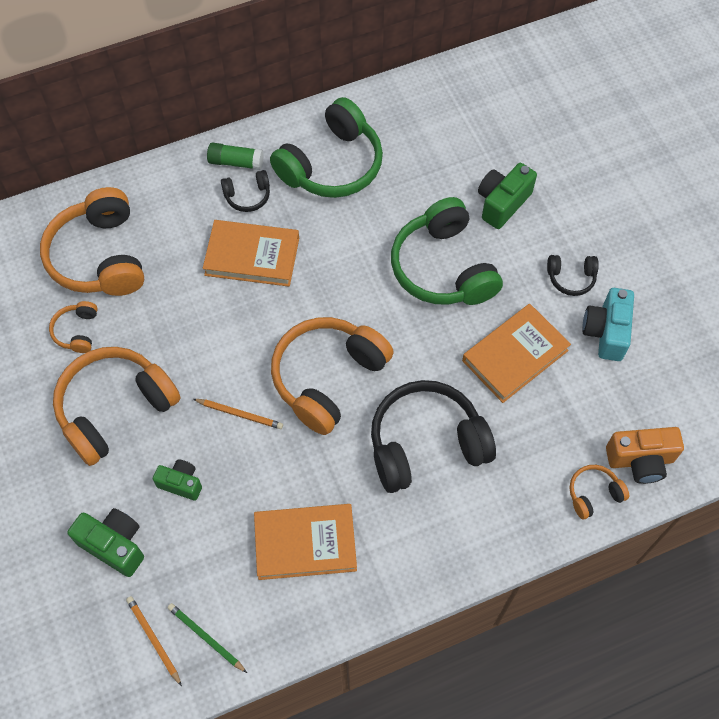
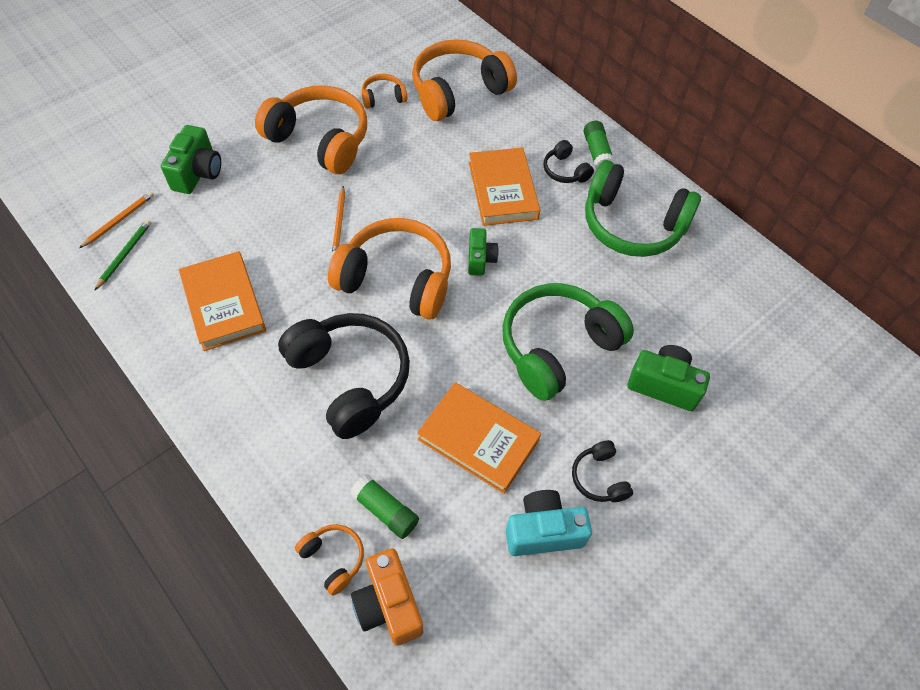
camera: 70 degrees right, 5 degrees down
green camera [153,459,202,501] -> green camera moved to [468,228,499,276]
none -> green glue stick [350,474,419,539]

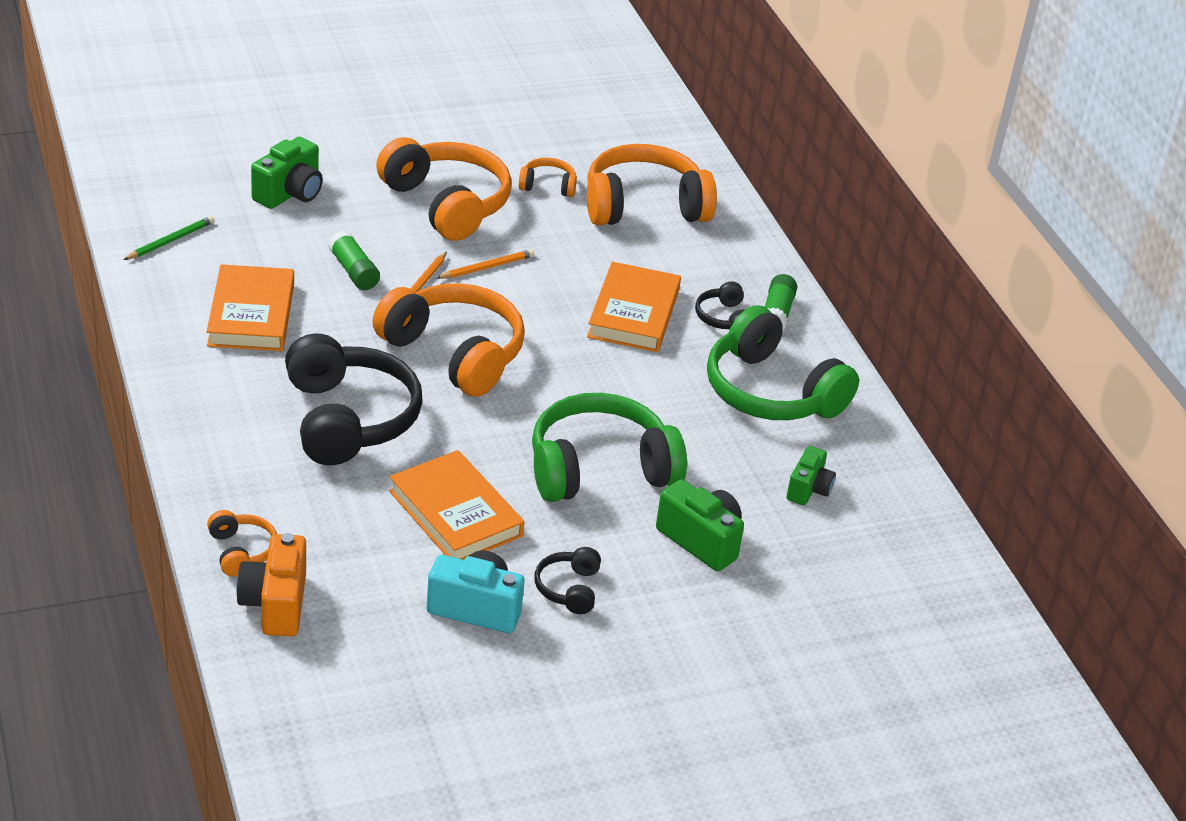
camera: 20 degrees right, 20 degrees down
orange pencil [79,191,154,248] -> orange pencil moved to [436,249,535,279]
green glue stick [350,474,419,539] -> green glue stick moved to [328,230,380,290]
green camera [468,228,499,276] -> green camera moved to [787,446,836,505]

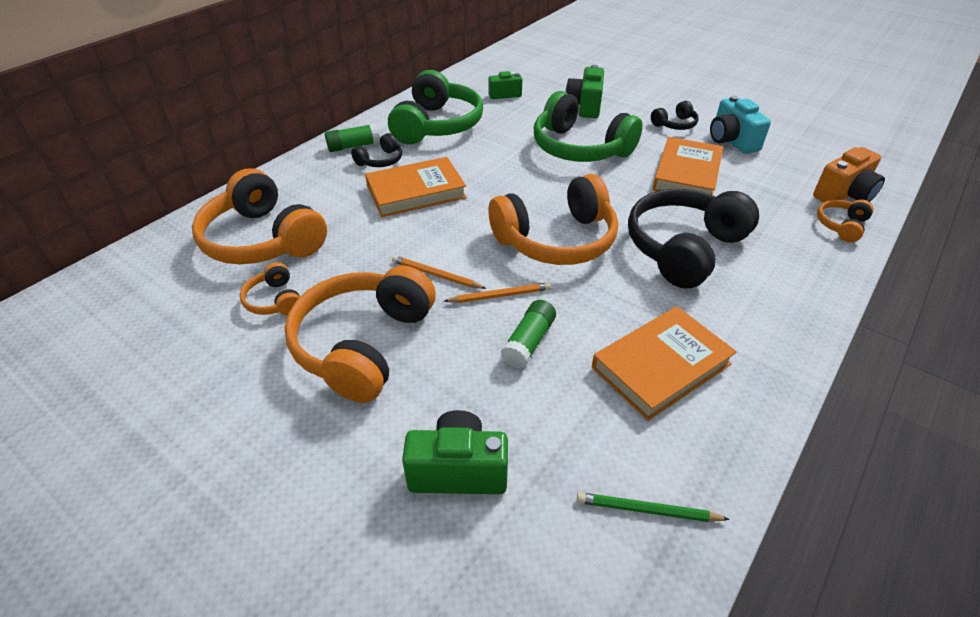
camera: 120 degrees left, 5 degrees up
orange headphones [373,283,525,397] -> orange headphones turned 120 degrees counterclockwise [488,174,618,265]

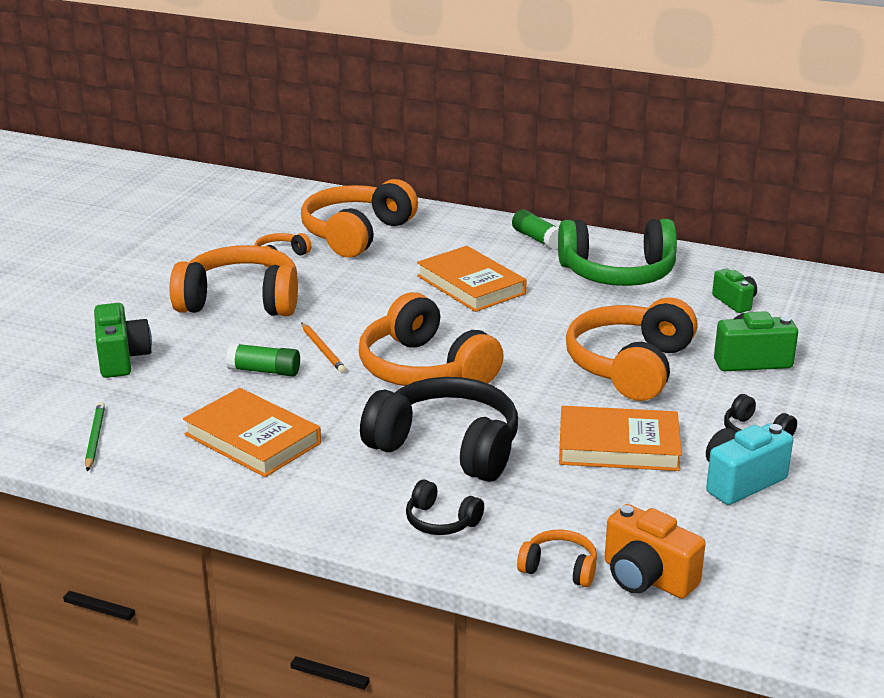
camera: 75 degrees right, 15 degrees down
black headphones [351,133,402,167] -> black headphones moved to [406,480,484,535]
orange pencil [392,255,486,289] -> none
green headphones [534,91,643,162] -> orange headphones [566,297,698,401]

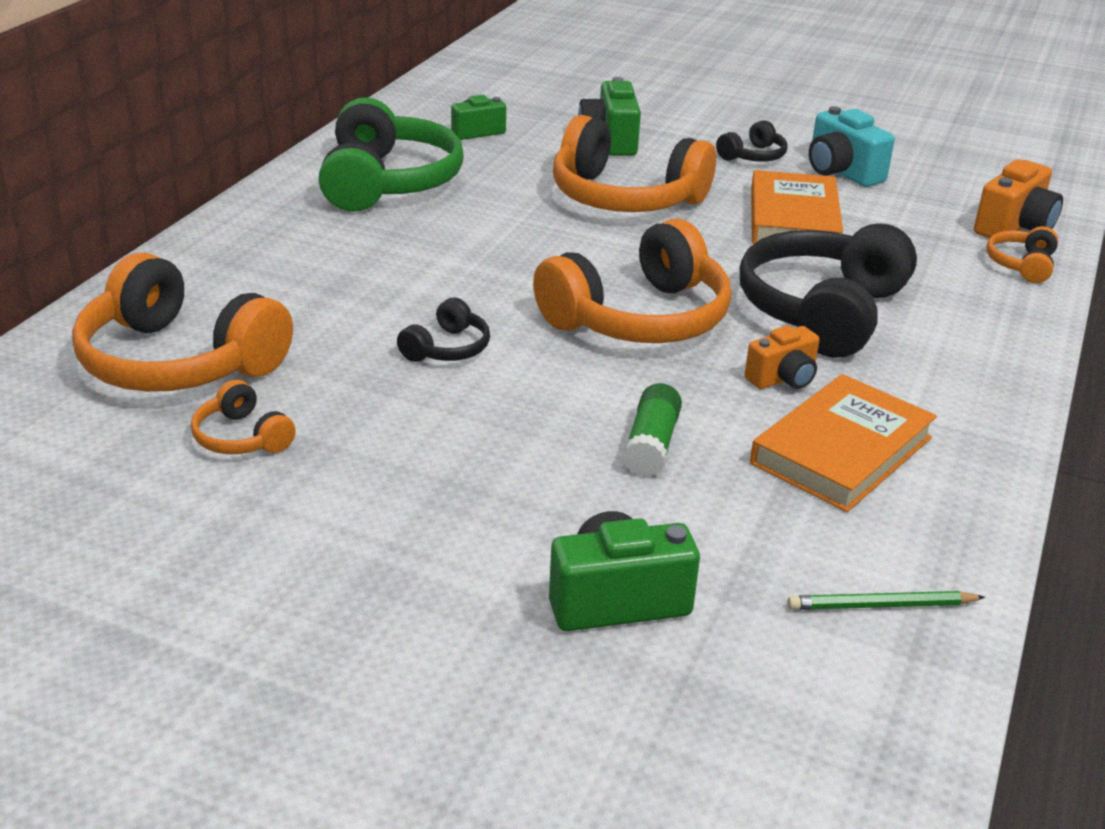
camera: 90 degrees left, 5 degrees up
orange headphones [170,245,298,316] -> none
orange pencil [301,322,346,373] -> none
black headphones [406,480,484,535] -> black headphones moved to [397,298,490,362]
orange book [417,246,527,312] -> none
green glue stick [512,209,559,249] -> none
none -> orange camera [745,325,819,389]

